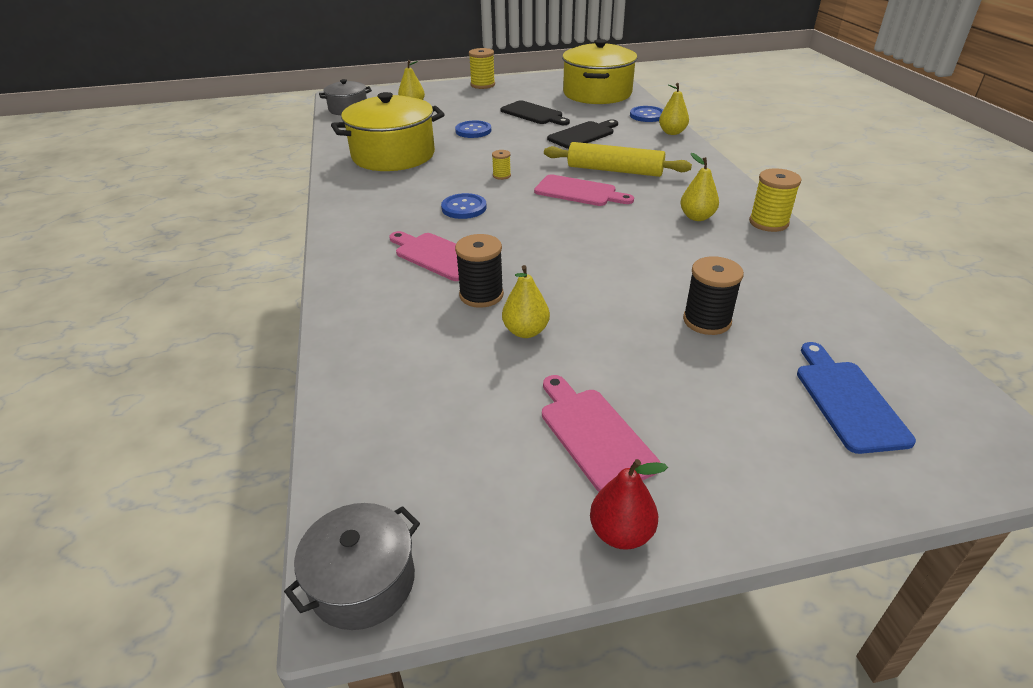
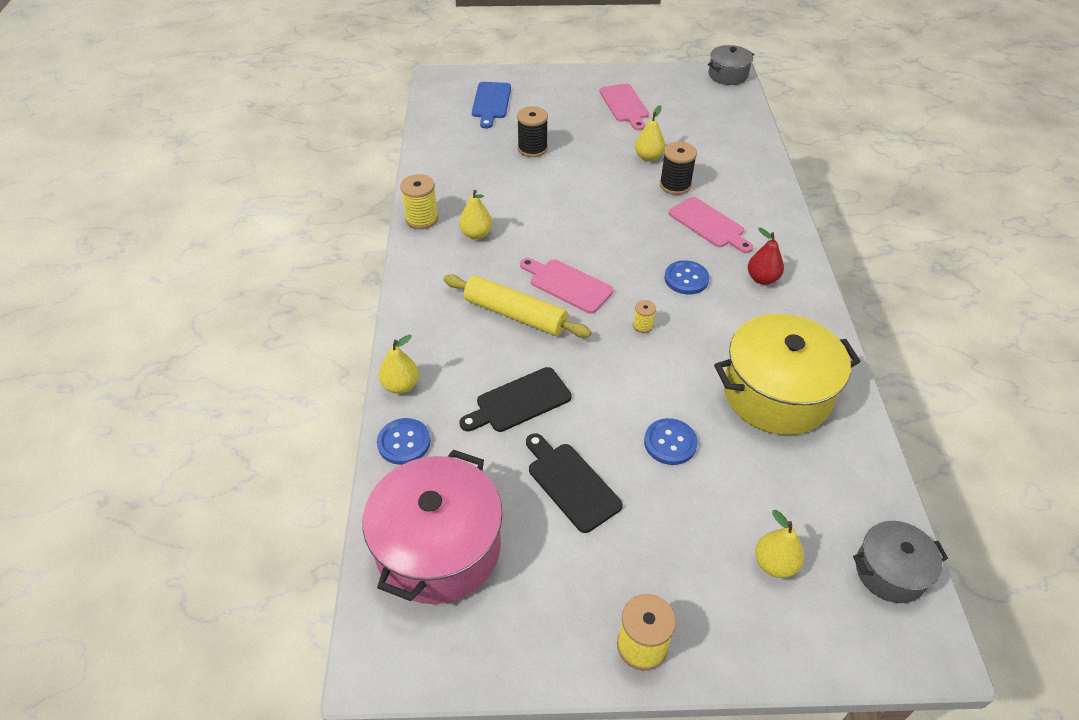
camera: 170 degrees left, 10 degrees up
yellow pot [562,39,637,104] -> pink pot [362,450,503,604]
red pear [590,459,668,550] -> red pear moved to [748,228,784,285]

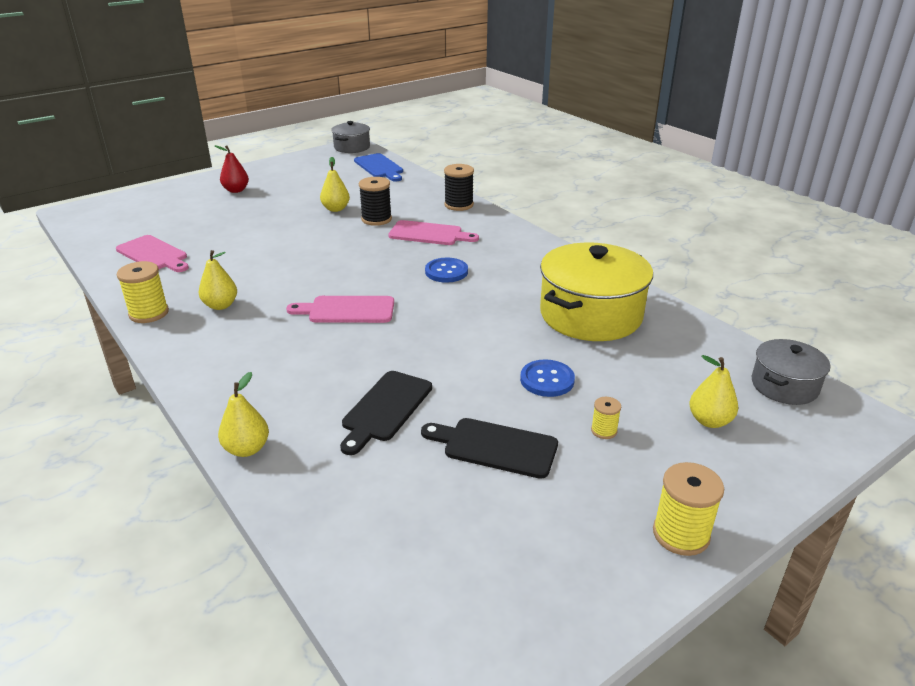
camera: 35 degrees left, 15 degrees down
pink pot [362,450,503,604] -> none
blue button [377,418,430,465] -> none
yellow rolling pin [443,275,591,338] -> none
blue cutting board [472,82,511,129] -> blue cutting board moved to [354,153,403,182]
black spool [517,106,548,157] -> black spool moved to [444,164,474,211]
pink cutting board [599,84,649,131] -> pink cutting board moved to [116,235,189,272]
yellow spool [633,300,656,333] -> yellow spool moved to [591,397,621,439]
red pear [748,228,784,285] -> red pear moved to [214,145,249,193]

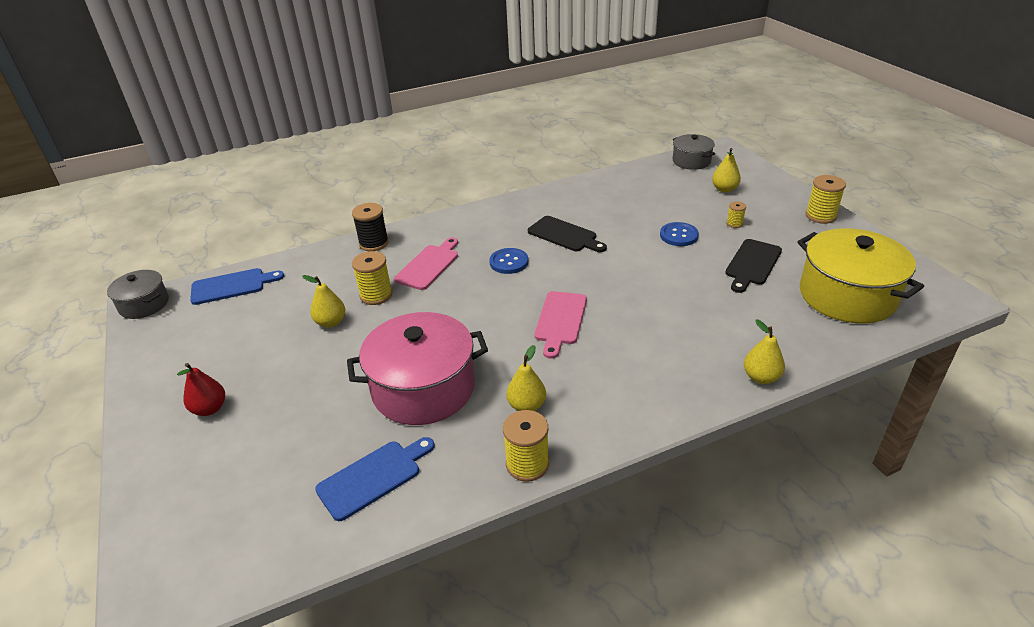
camera: 75 degrees left, 5 degrees up
pink cutting board [116,235,189,272] -> blue cutting board [315,437,434,521]
black cutting board [340,371,432,455] -> black cutting board moved to [528,216,607,252]
black spool [359,177,392,226] -> yellow spool [352,251,393,305]
yellow pot [540,243,653,341] -> yellow pot moved to [798,228,924,323]
none -> pink pot [347,312,488,425]

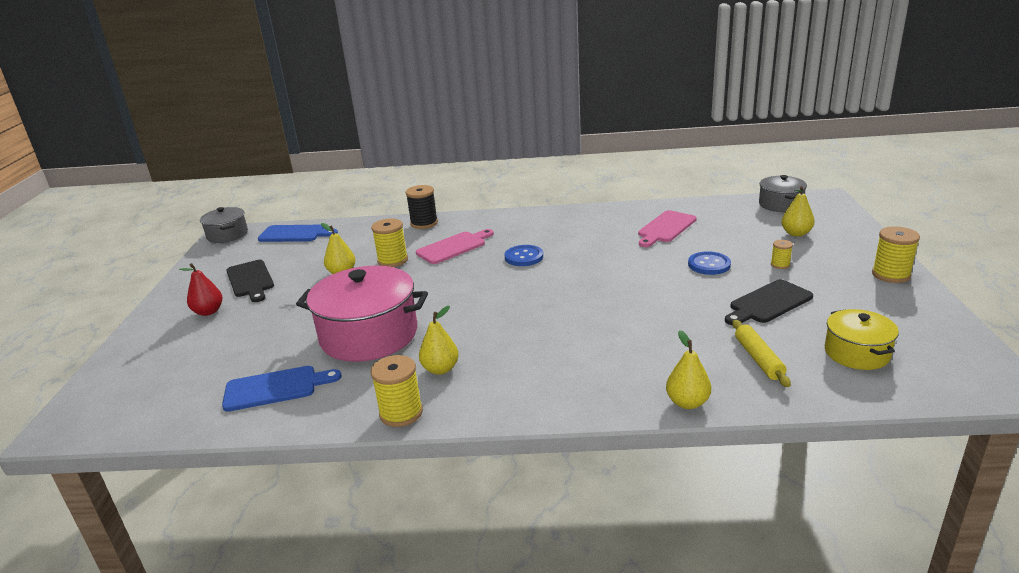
camera: 25 degrees right, 10 degrees down
black cutting board [528,216,607,252] -> black cutting board moved to [226,260,274,302]
pink cutting board [534,291,587,359] -> pink cutting board moved to [638,210,697,247]
yellow pot [798,228,924,323] -> yellow pot [825,309,899,370], size x0.55
none -> yellow rolling pin [732,320,791,387]

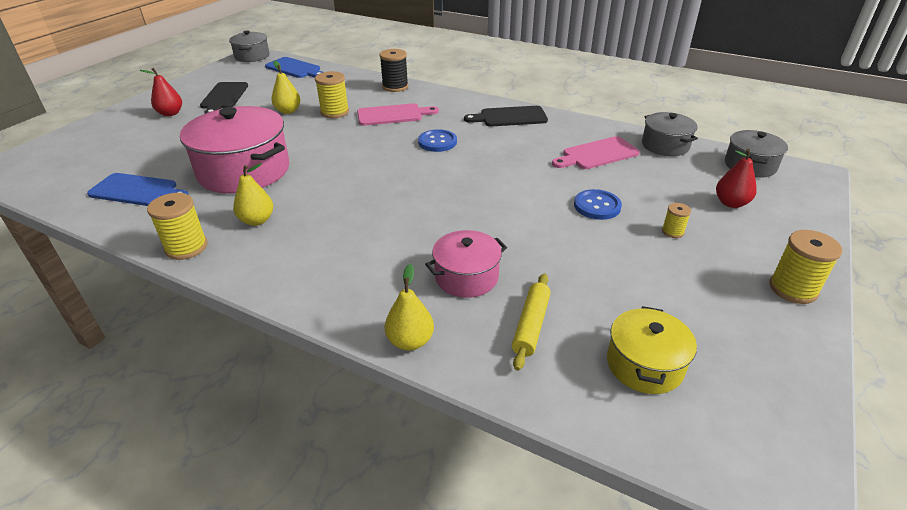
camera: 25 degrees right, 10 degrees up
black cutting board [725,279,813,325] -> black cutting board moved to [464,106,548,127]
yellow pear [782,186,815,237] -> red pear [716,149,757,208]
none -> pink pot [425,230,507,298]
none -> grey pot [642,112,698,156]

